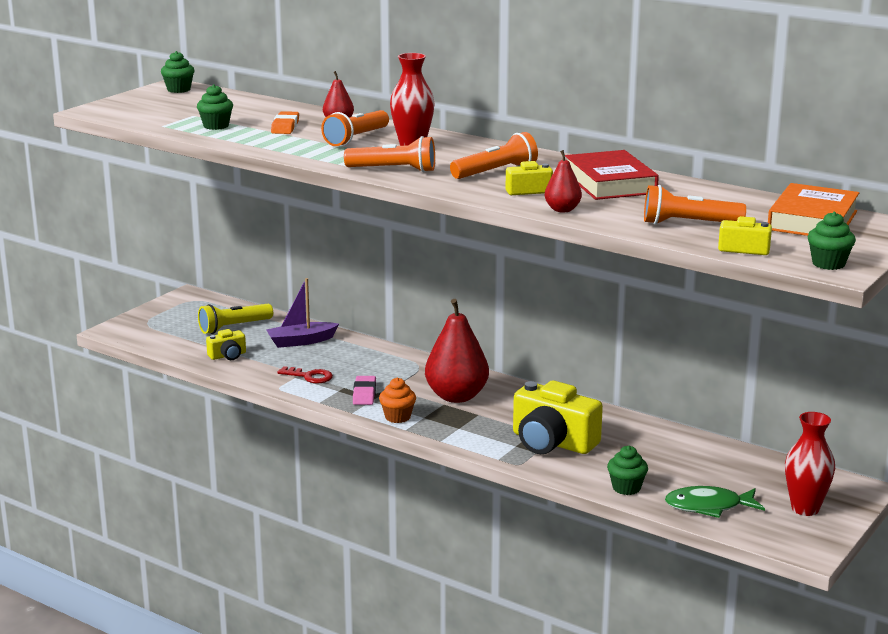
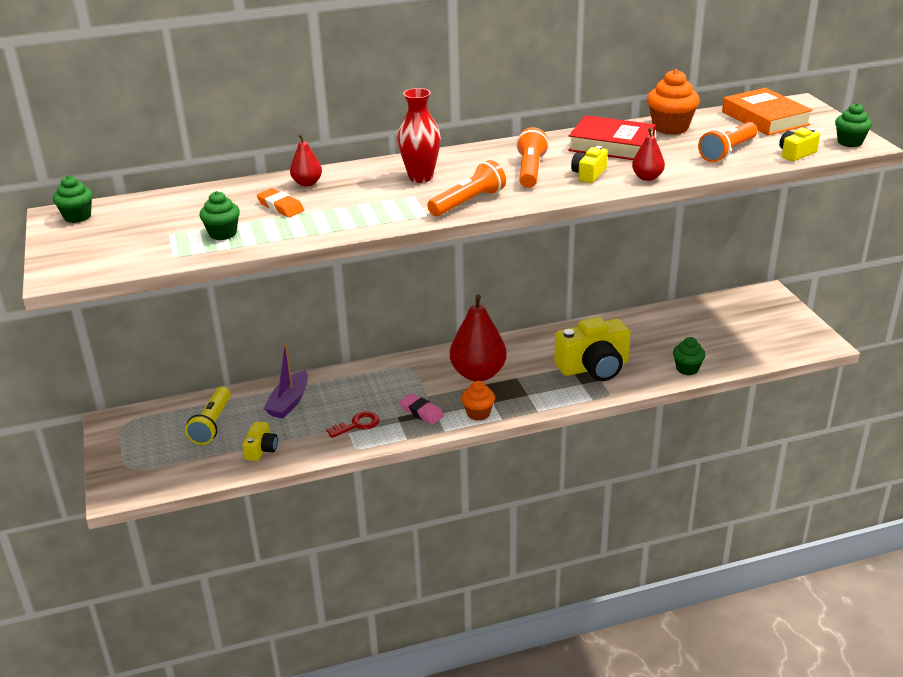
camera: 50 degrees left, 10 degrees up
orange flashlight [321,110,389,146] -> none
green fish [665,486,765,518] -> none
red vase [785,412,835,516] -> none
none -> orange cupcake [647,69,700,135]

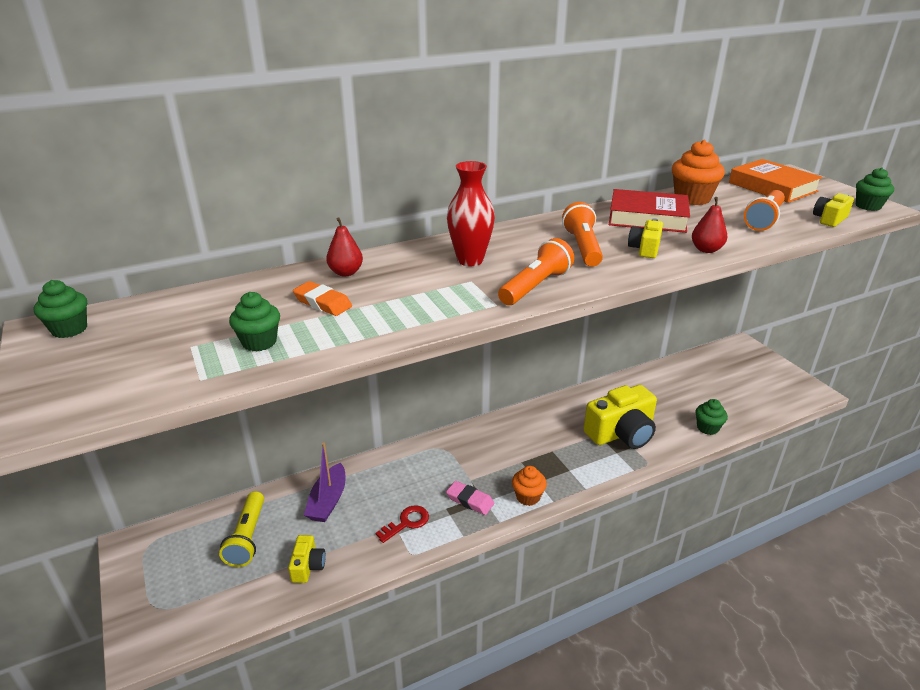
camera: 10 degrees left, 0 degrees up
red pear [450,294,507,381] -> none

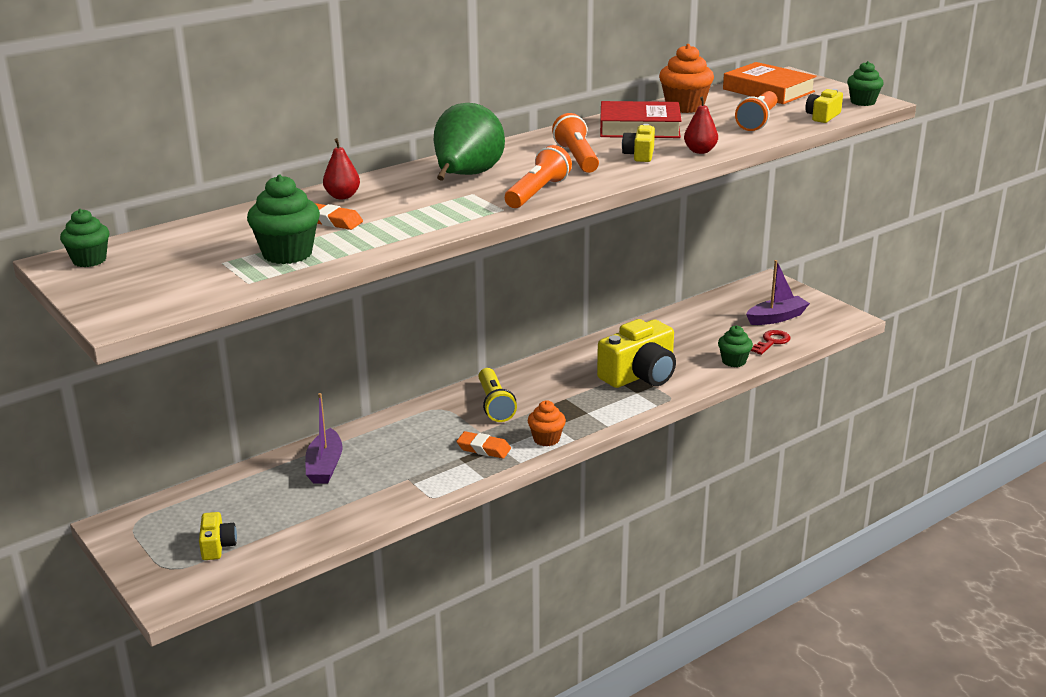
camera: 10 degrees left, 5 degrees down
yellow flashlight [219,491,264,567] -> yellow flashlight moved to [478,368,517,422]
green cupcake [229,292,280,352] -> green cupcake [247,175,320,264], size x1.52
yellow camera [288,535,326,583] -> yellow camera moved to [199,512,237,560]
red key [376,505,429,543] -> red key moved to [751,330,791,355]
pink eraser [446,481,494,515] -> orange eraser [456,431,511,459]
red vase [447,161,495,266] -> green pear [434,103,505,181]
none -> purple boat [746,260,810,325]

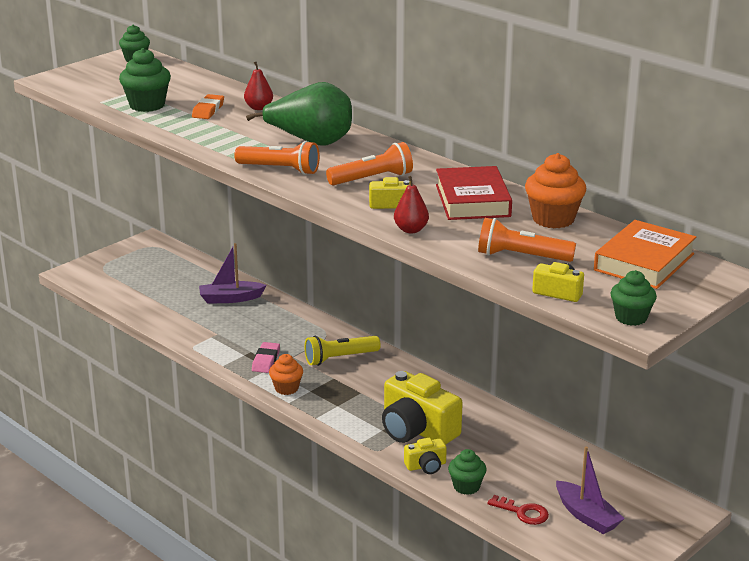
camera: 80 degrees right, 0 degrees up
yellow camera [199,512,237,560] -> yellow camera moved to [404,438,447,474]
orange eraser [456,431,511,459] -> pink eraser [252,342,280,373]

